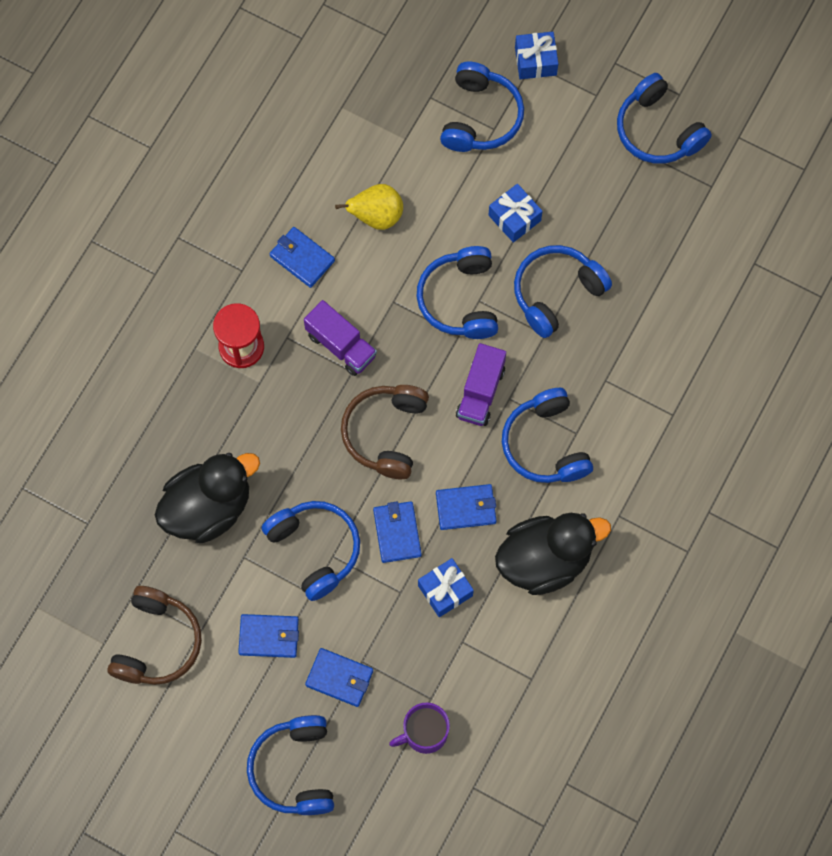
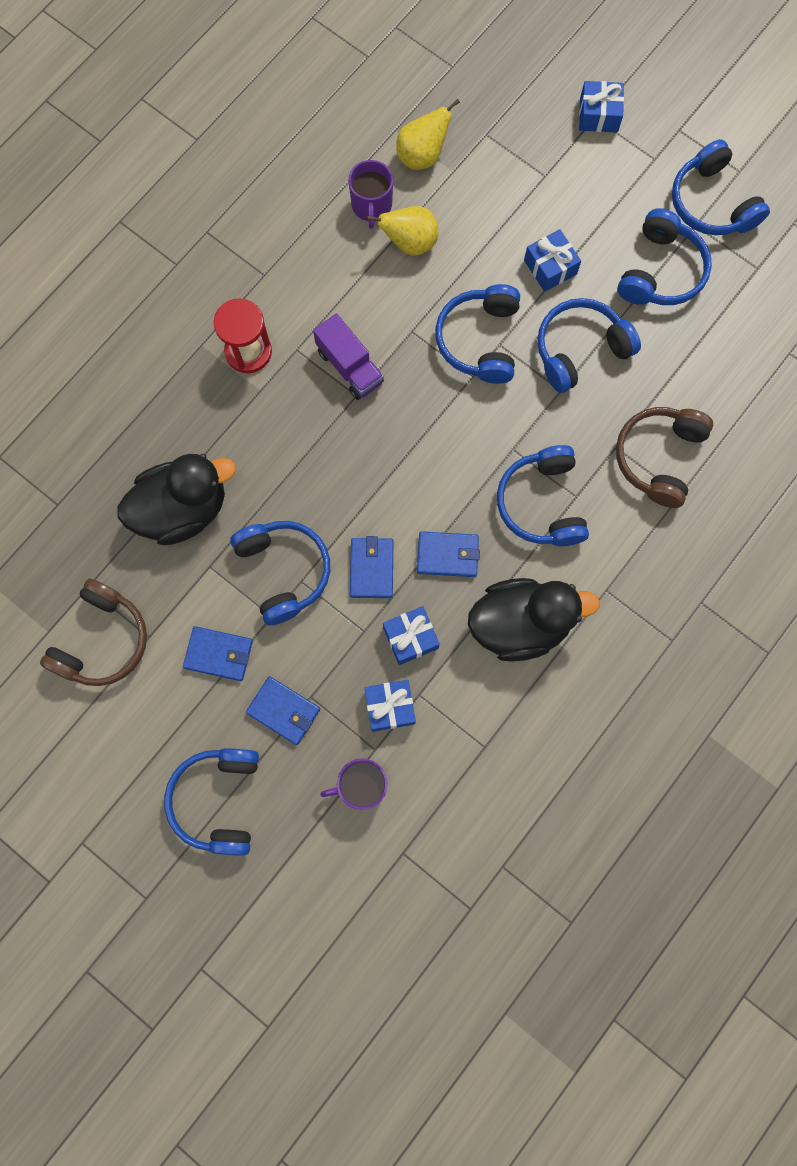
camera: 10 degrees right, 5 degrees up
blue wallet [269,227,335,288] -> none
brown headphones [341,385,429,479] -> brown headphones moved to [616,407,713,508]
blue headphones [440,62,524,152] -> blue headphones moved to [618,208,712,305]
purple truck [456,343,506,426] -> none
none -> purple mug [348,160,393,229]
none -> blue gift [364,680,416,732]
none -> yellow pear [396,99,460,170]

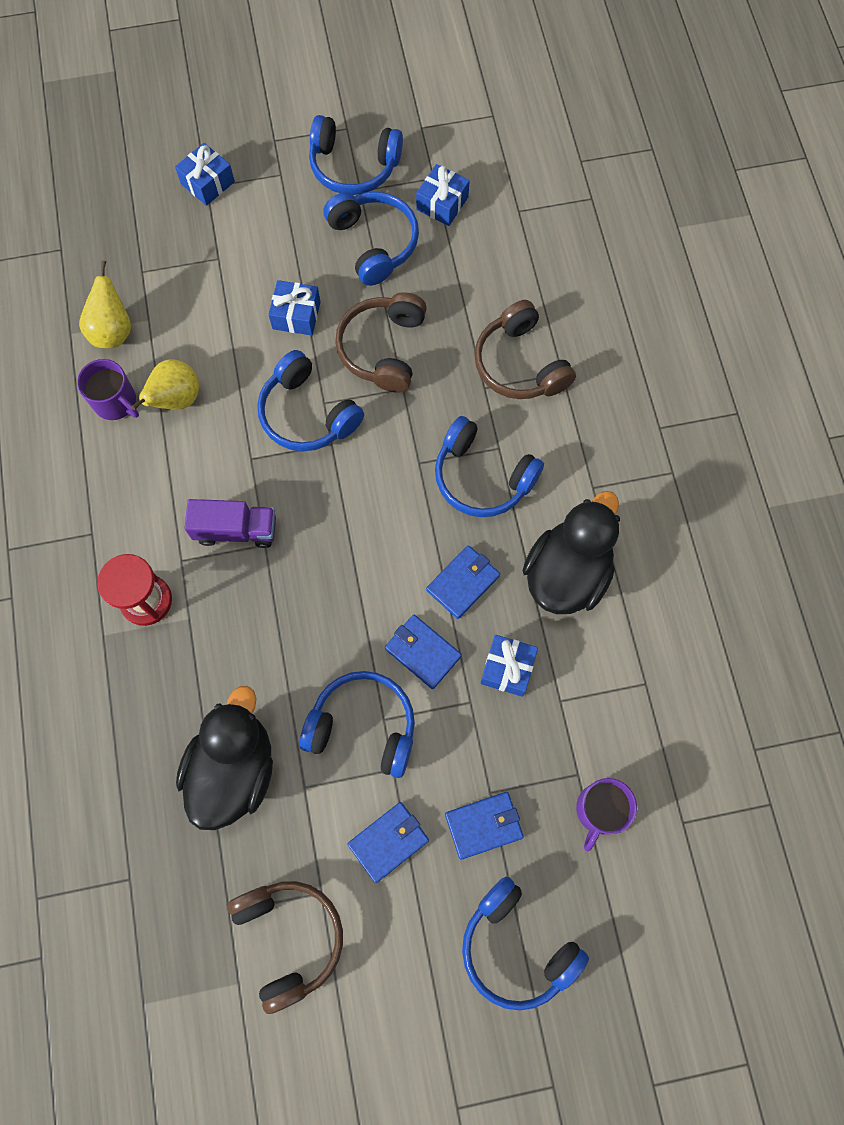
camera: 50 degrees left, 5 degrees down
blue gift [364,680,416,732] -> blue gift moved to [416,164,470,226]
blue headphones [537,298,641,393] -> brown headphones [335,292,427,393]

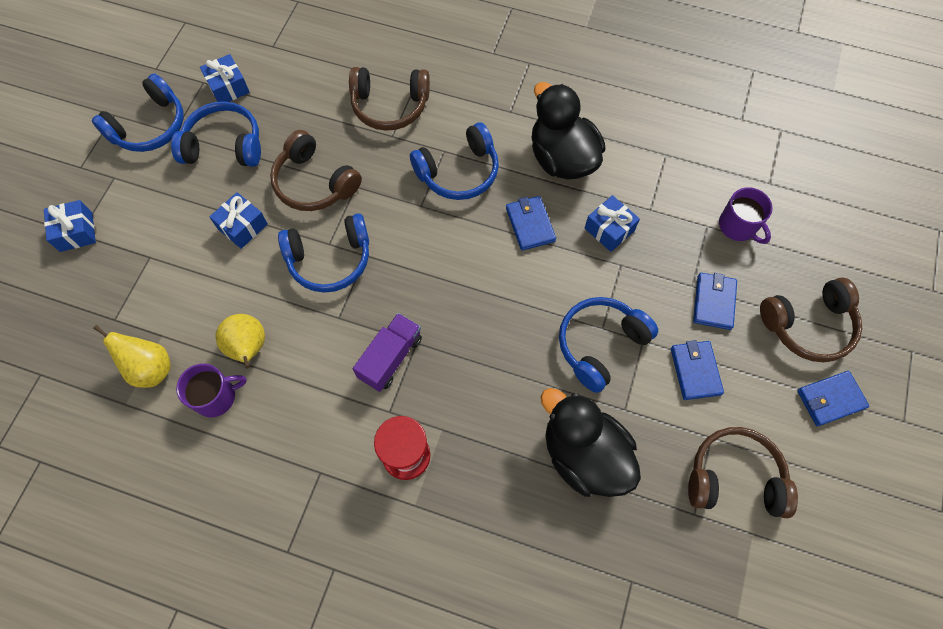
camera: 60 degrees left, 5 degrees down
blue wallet [385,615,462,689] -> blue wallet moved to [797,371,869,426]
blue headphones [462,876,589,1010] -> brown headphones [760,277,862,362]

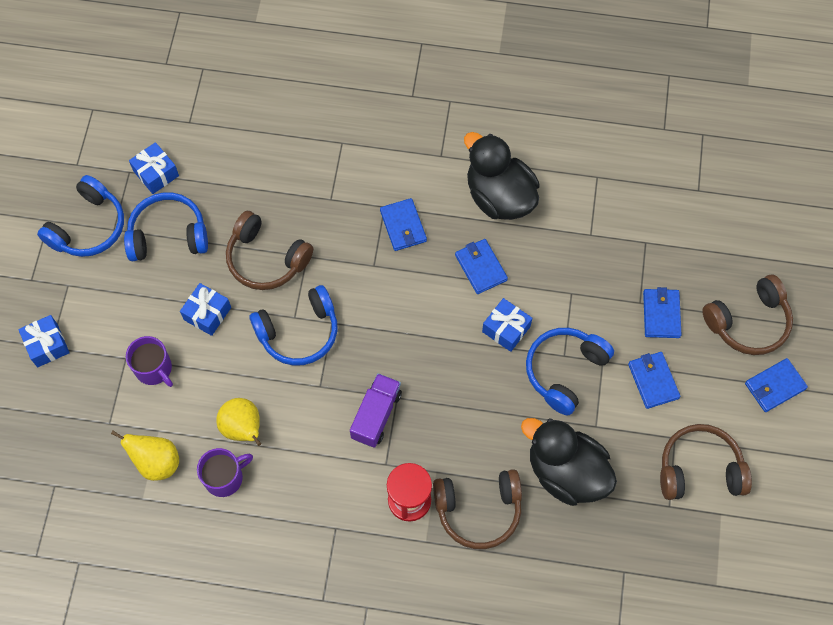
camera: 10 degrees left, 0 degrees up
brown headphones [349,67,430,131] -> brown headphones moved to [433,469,522,549]
blue headphones [410,122,499,200] -> blue wallet [380,198,427,251]
blue gift [585,195,640,252] -> blue gift moved to [482,298,532,352]
purple mug [719,187,772,244] -> purple mug moved to [126,336,173,387]

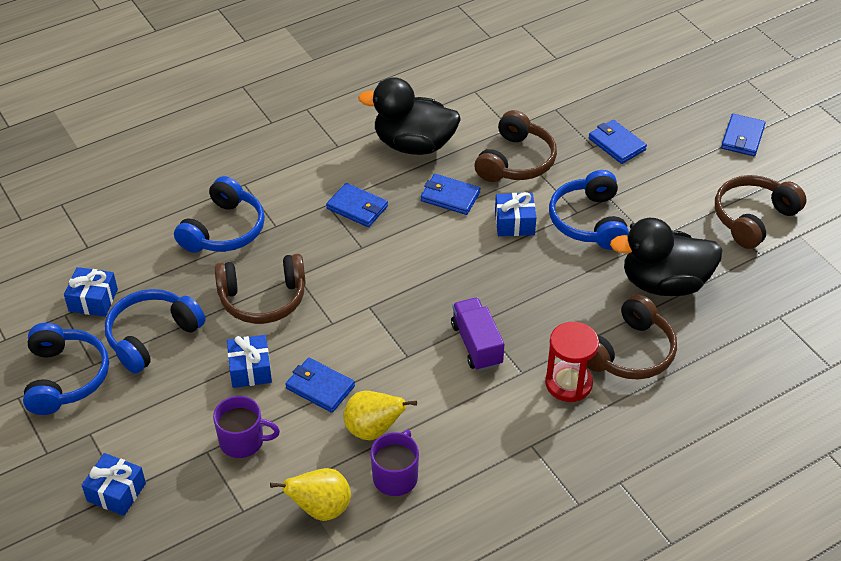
camera: 40 degrees left, 20 degrees down
blue headphones [249,285,337,366] -> blue headphones moved to [174,176,265,253]
blue wallet [628,352,680,409] -> blue wallet moved to [285,358,355,413]
brown headphones [702,275,793,355] -> brown headphones moved to [475,110,557,182]

